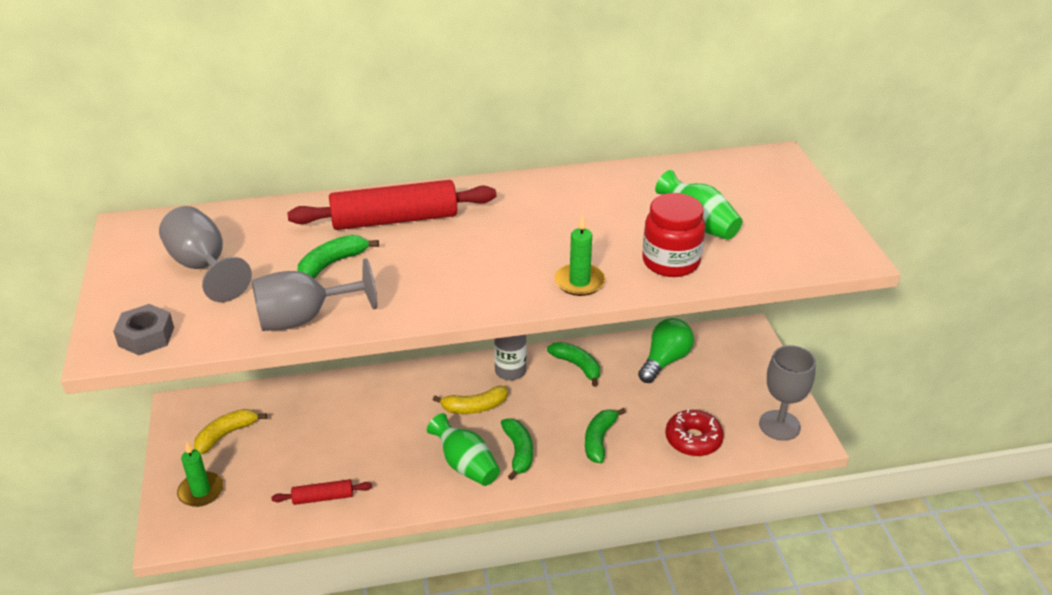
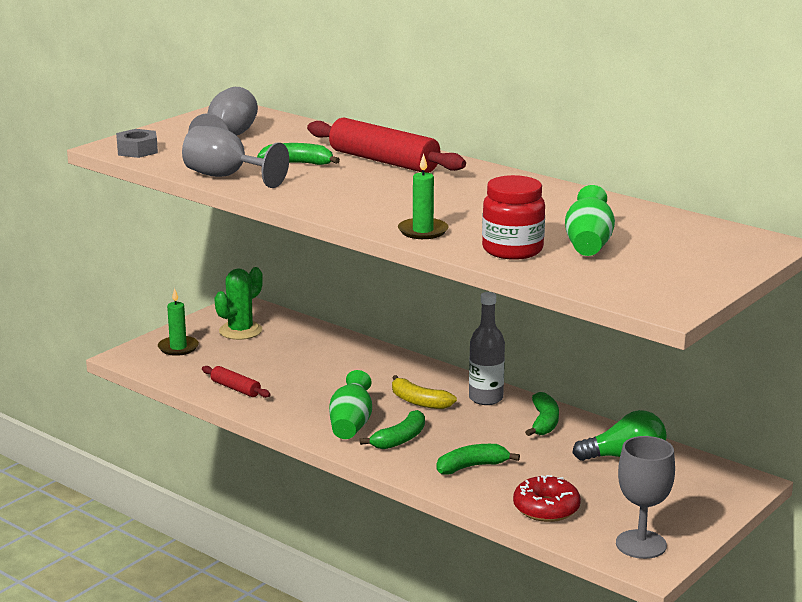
camera: 50 degrees right, 15 degrees down
yellow banana [194,409,267,454] -> green cactus [214,267,263,340]

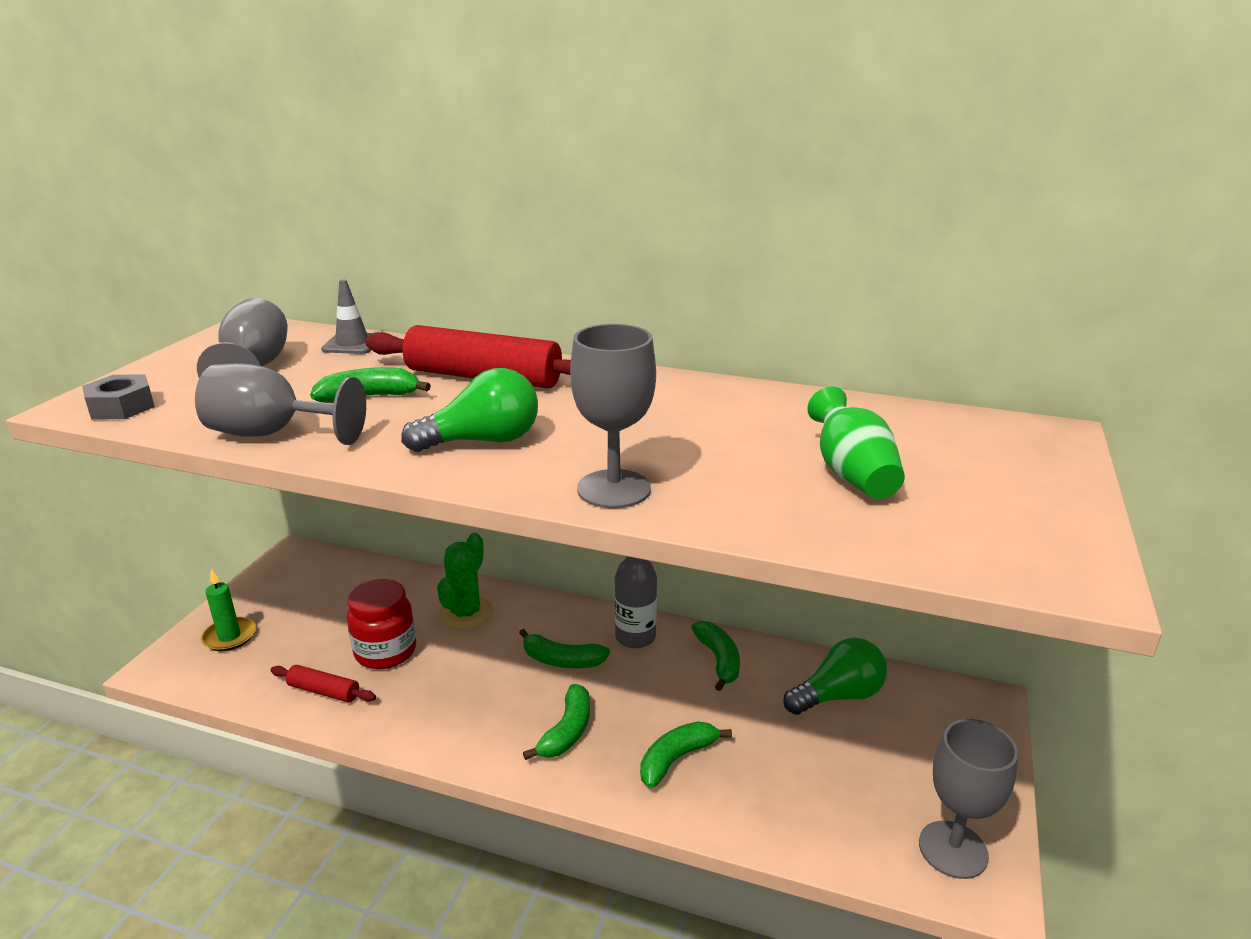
camera: 20 degrees left, 5 degrees up
green cactus [214,267,263,340] -> green cactus moved to [437,533,493,630]
green vase [329,370,372,439] -> none
yellow banana [392,375,457,409] -> green banana [519,629,610,668]
green candle [398,154,448,239] -> grey goblet [570,324,656,508]
red jar [482,175,545,260] -> red jar moved to [347,579,416,669]
red donut [513,475,581,522] -> none
none -> grey traffic cone [321,279,375,354]
none -> green light bulb [401,368,538,452]

